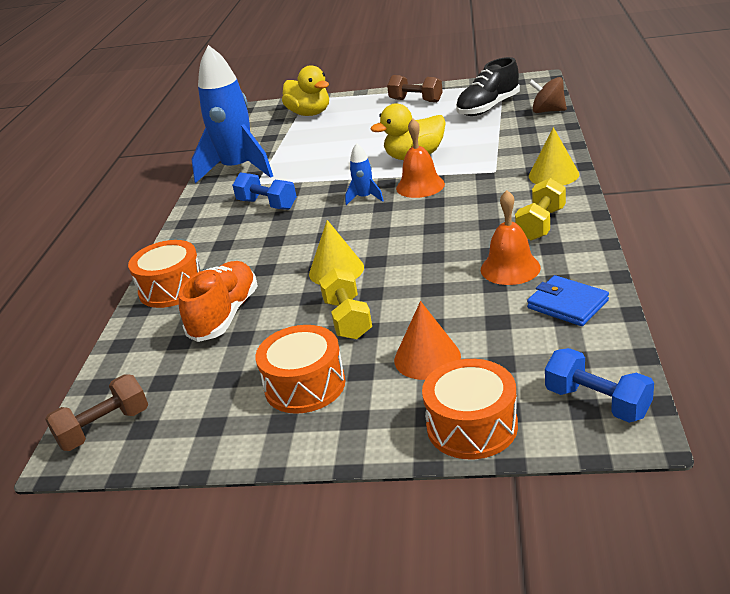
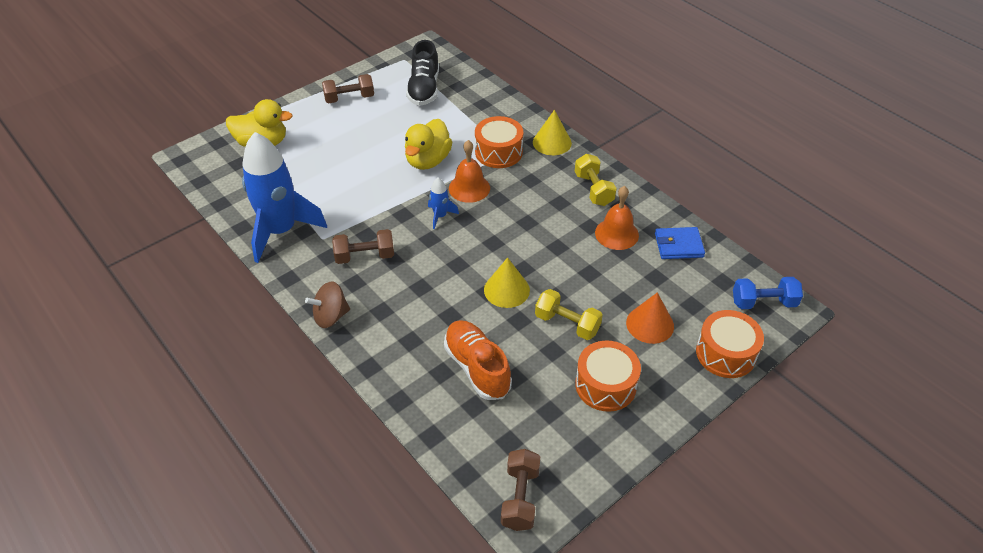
camera: 50 degrees left, 15 degrees up
orange drum [128,240,201,308] -> orange drum moved to [475,116,523,168]
blue dumbbell [232,172,297,210] -> brown dumbbell [332,229,394,264]
brown spinning top [529,77,567,113] -> brown spinning top moved to [305,282,350,328]

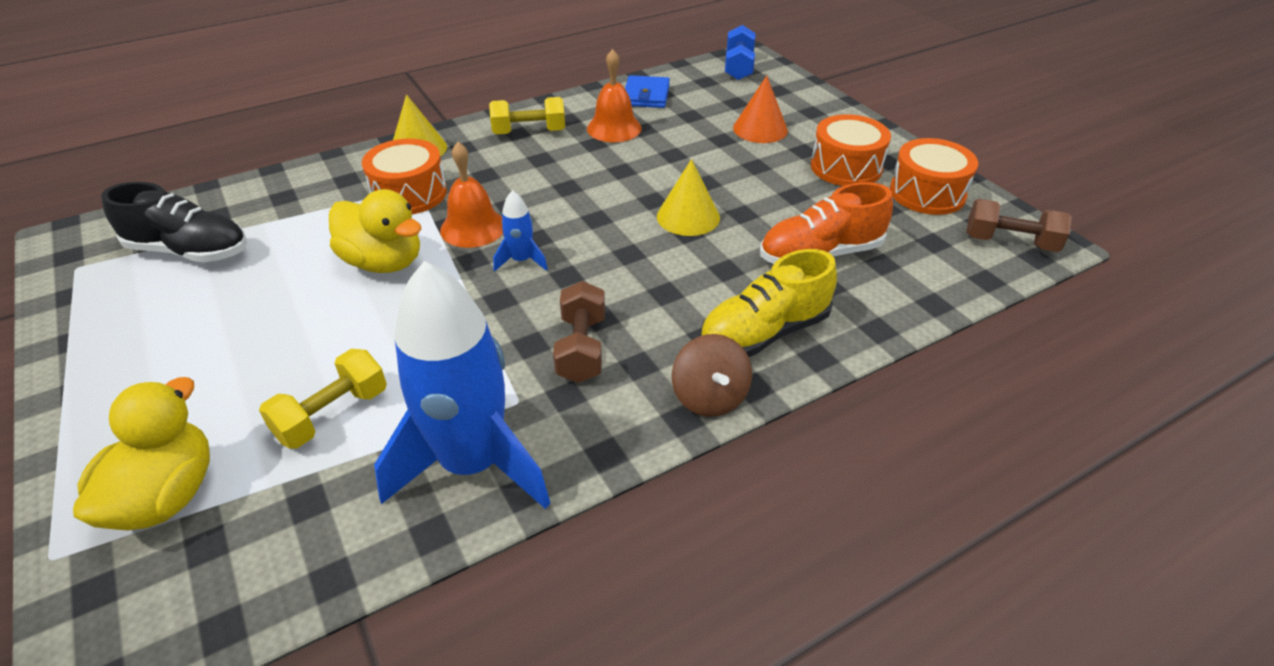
camera: 80 degrees left, 5 degrees down
brown dumbbell [322,74,374,103] -> none
yellow dumbbell [535,289,603,340] -> yellow dumbbell moved to [259,349,387,448]
orange drum [696,310,764,378] -> orange drum moved to [890,138,978,215]
none -> yellow shoe [699,249,837,357]

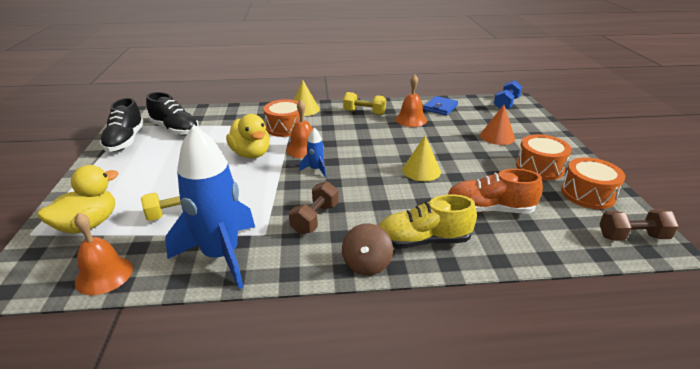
camera: 25 degrees right, 10 degrees down
brown dumbbell [966,199,1072,252] -> brown dumbbell turned 45 degrees counterclockwise [599,210,679,241]
none -> orange bell [74,213,133,295]
none -> black shoe [100,98,144,152]

